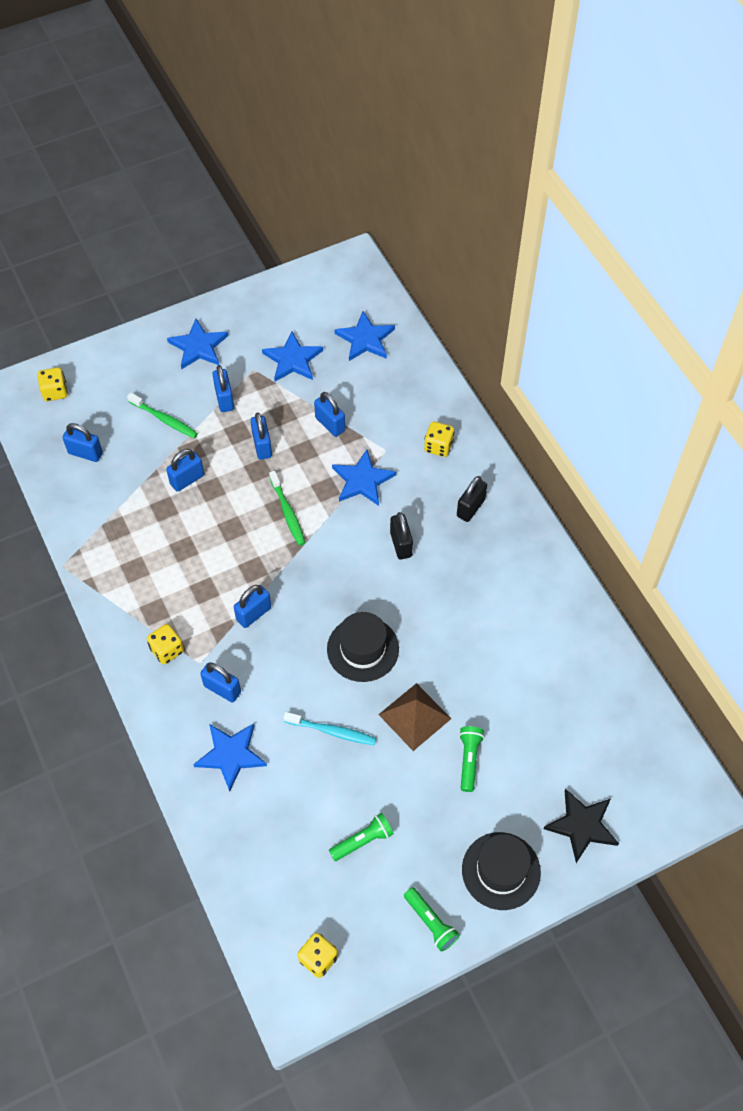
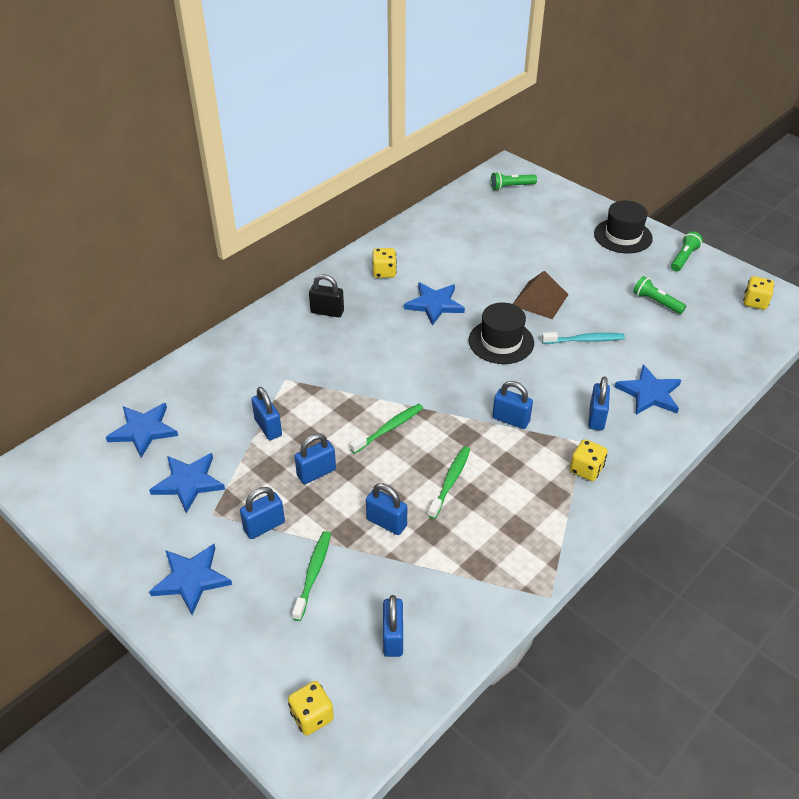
camera: 110 degrees left, 15 degrees down
turquoise toothbrush [283,712,376,745] -> turquoise toothbrush turned 90 degrees clockwise [542,332,625,344]
blue padlock [314,392,345,437] -> blue padlock turned 60 degrees counterclockwise [251,387,282,440]
blue star [332,450,396,506] -> blue star moved to [404,282,465,326]
black padlock [390,512,413,559] -> none
yellow dice [424,421,454,457] -> yellow dice moved to [372,248,397,278]
green flashlight [459,726,484,792] -> green flashlight moved to [491,172,537,191]
black star [544,789,619,863] -> none
none -> green toothbrush [428,446,470,519]

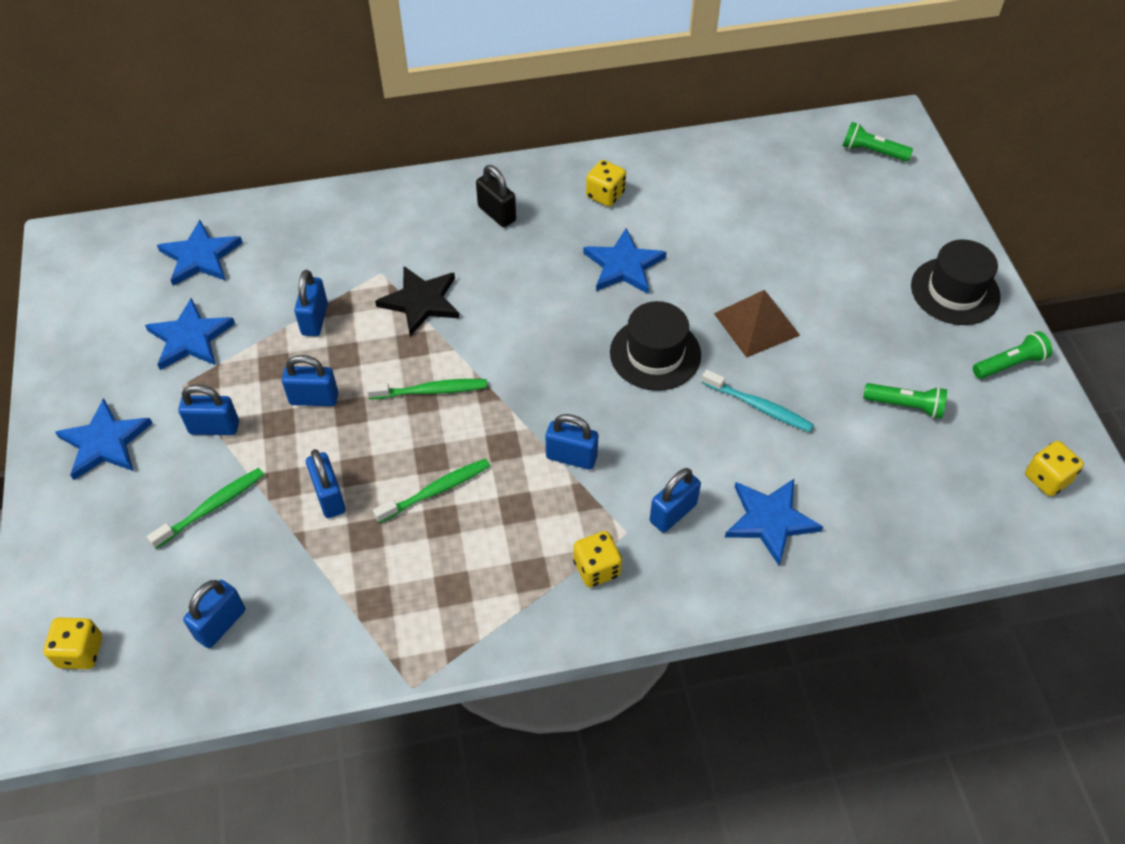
camera: 35 degrees right, 10 degrees up
blue padlock [492,381,533,429] -> blue padlock turned 45 degrees counterclockwise [546,414,598,470]
green flashlight [633,276,686,314] -> green flashlight turned 120 degrees clockwise [863,383,947,419]
none -> black star [375,266,460,336]

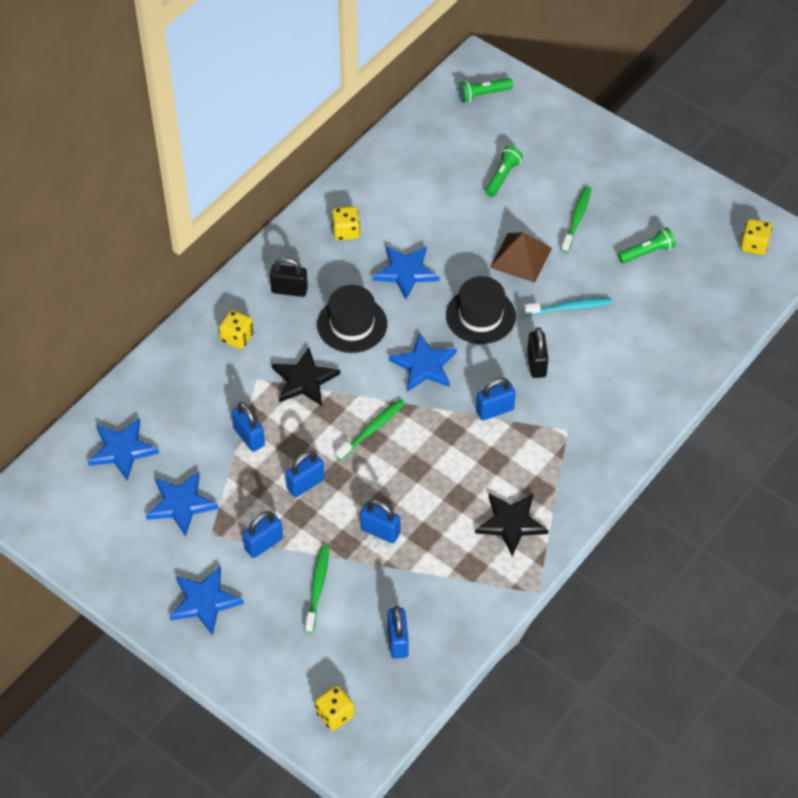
camera: 40 degrees left, 0 degrees up
green toothbrush [373,459,490,523] -> green toothbrush moved to [562,186,591,252]
yellow dice [573,531,622,587] -> yellow dice moved to [219,310,254,349]
blue padlock [650,468,701,533] -> none
blue star [725,479,823,565] -> blue star moved to [389,333,457,392]
black hat [911,239,1001,325] -> black hat moved to [317,285,387,353]
green flashlight [973,331,1052,379] -> green flashlight moved to [485,146,523,197]
none -> black star [475,493,549,556]
none -> black padlock [527,327,548,378]

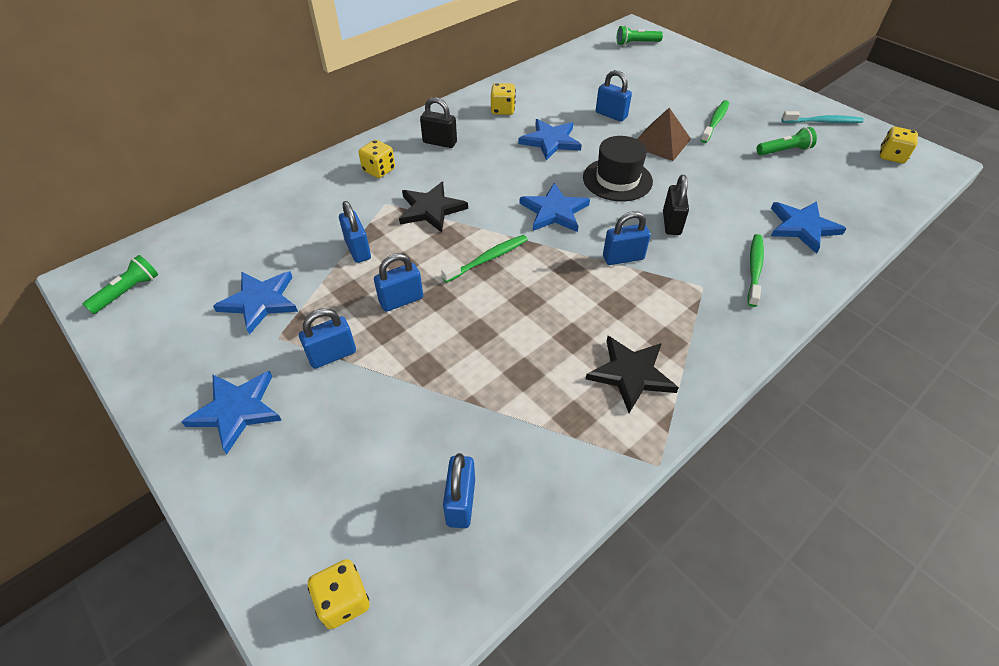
camera: 10 degrees right, 5 degrees down
blue star [88,418,159,480] -> blue star moved to [771,201,847,254]
green toothbrush [305,545,329,633] -> green toothbrush moved to [748,234,764,307]
black hat [317,285,387,353] -> none
blue padlock [360,500,401,543] -> blue padlock moved to [596,70,632,122]
green flashlight [485,146,523,197] -> green flashlight moved to [83,255,158,314]
turquoise toothbrush [524,298,612,316] -> turquoise toothbrush moved to [781,111,864,123]

